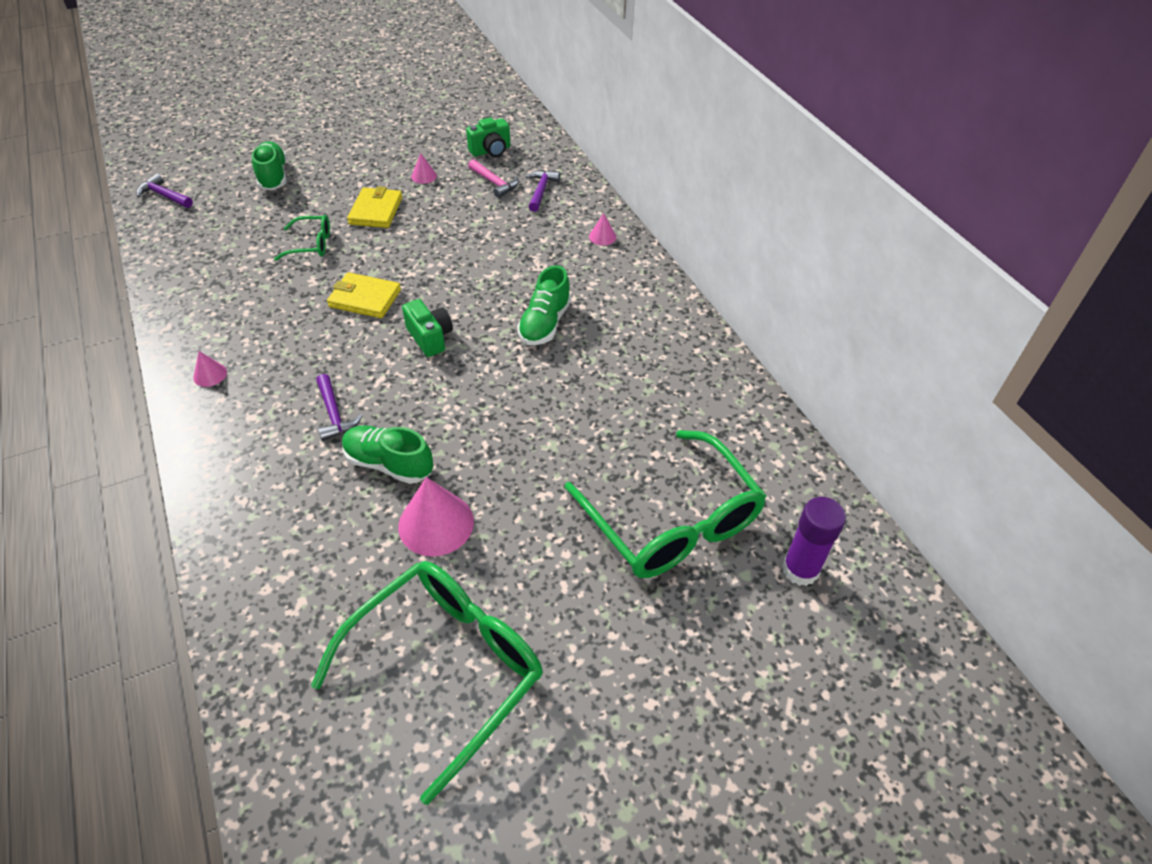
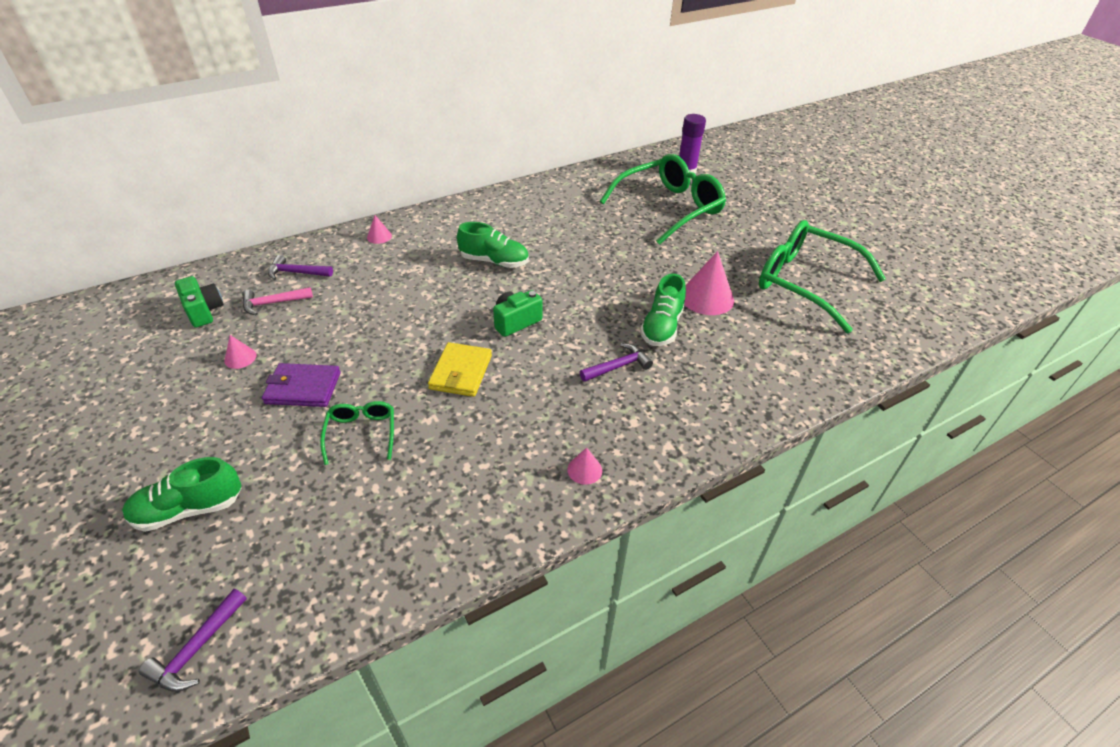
camera: 95 degrees left, 5 degrees down
yellow wallet [347,186,403,228] -> purple wallet [262,363,341,407]
pink hammer [468,159,519,198] -> pink hammer turned 150 degrees counterclockwise [242,287,313,315]

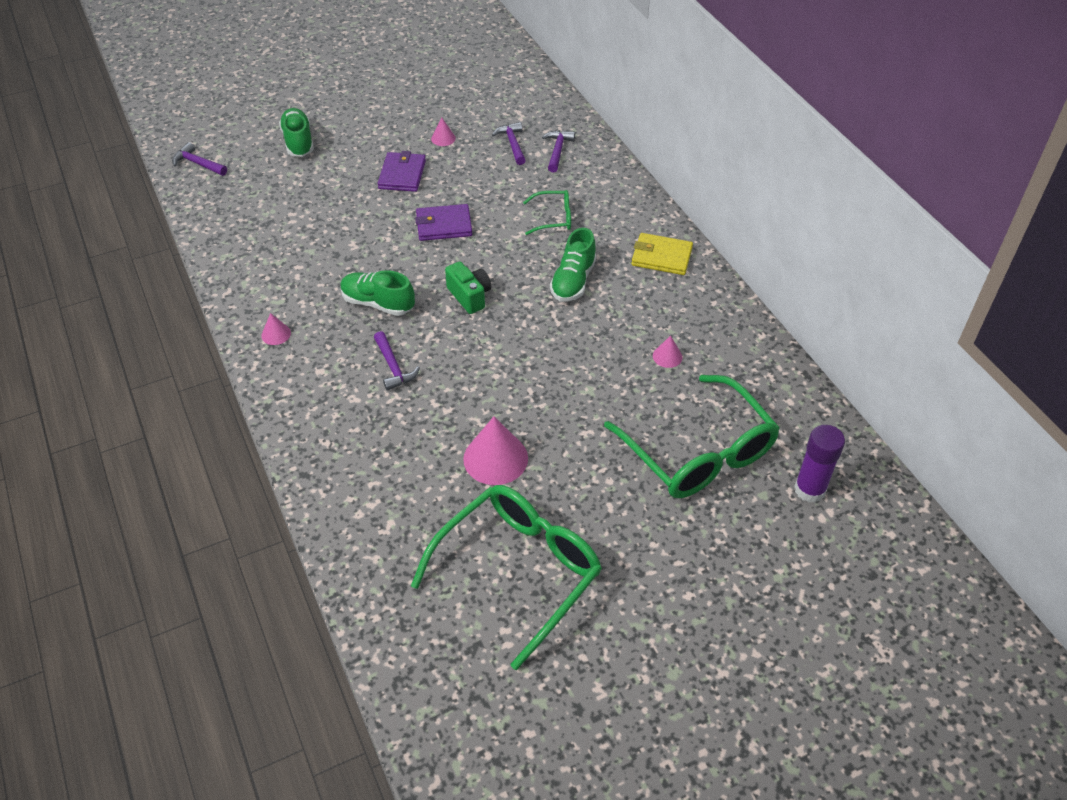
camera: 95 degrees right, 5 degrees up
green camera [175,276,224,328] -> none
pink hammer [242,287,313,315] -> purple hammer [492,122,526,165]
green glasses [320,401,394,465] -> green glasses moved to [523,190,571,235]
pink cone [367,215,392,244] -> pink cone moved to [653,335,682,368]
yellow wallet [428,342,492,397] -> yellow wallet moved to [631,233,693,275]
green shoe [640,274,686,346] -> green shoe moved to [340,270,415,316]
none -> purple wallet [415,204,472,241]

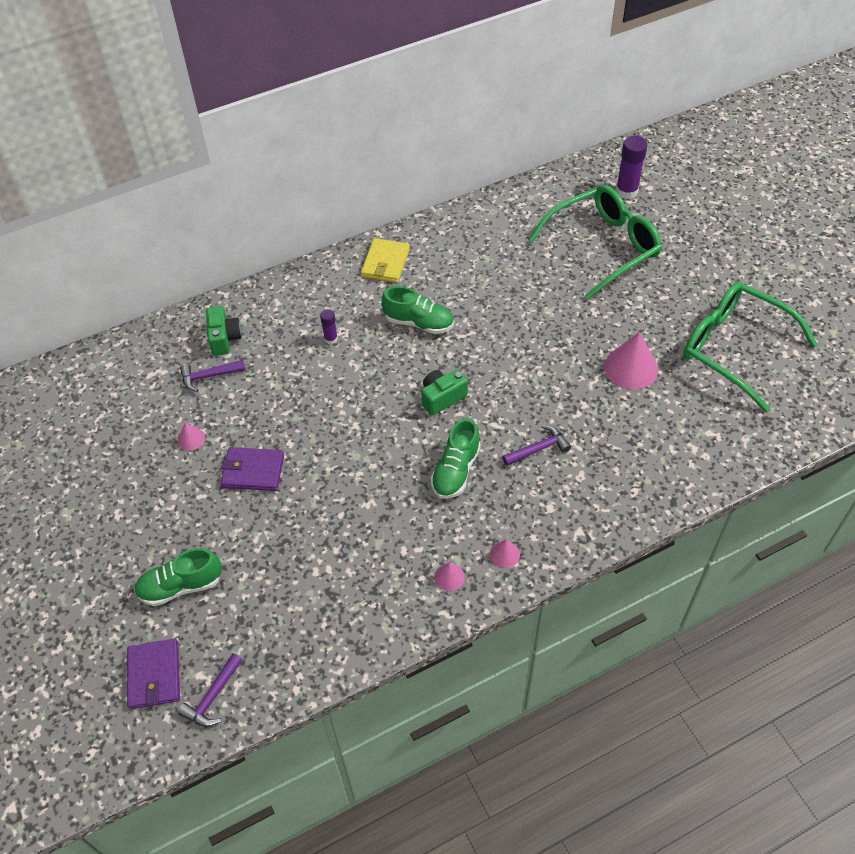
camera: 90 degrees left, 5 degrees up
purple wallet [415,204,472,241] -> purple wallet moved to [127,639,180,709]
green glasses [523,190,571,235] -> purple glue stick [320,309,338,344]
purple hammer [542,131,575,172] -> green camera [206,306,242,356]
pink cone [653,335,682,368] -> pink cone moved to [434,563,465,591]

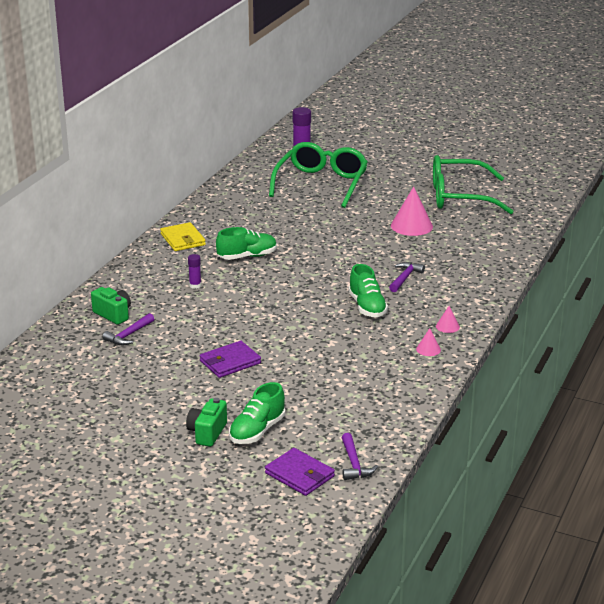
camera: 40 degrees left, 25 degrees down
pink cone [178,423,205,451] -> none
green camera [421,370,468,416] -> green camera moved to [186,398,227,447]

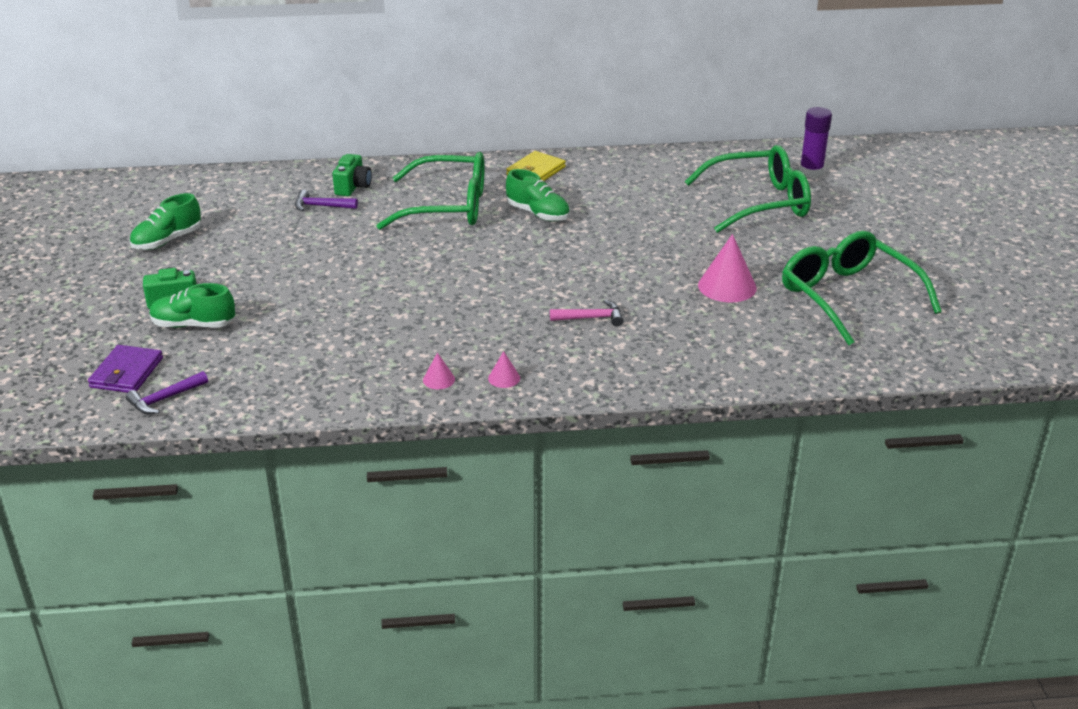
camera: 60 degrees right, 5 degrees up
purple glue stick [188,254,201,289] -> green glasses [376,152,485,230]
purple wallet [200,341,261,378] -> none
green shoe [348,264,388,317] -> green shoe moved to [129,193,201,250]
purple hammer [389,262,425,292] -> pink hammer [550,300,623,326]

